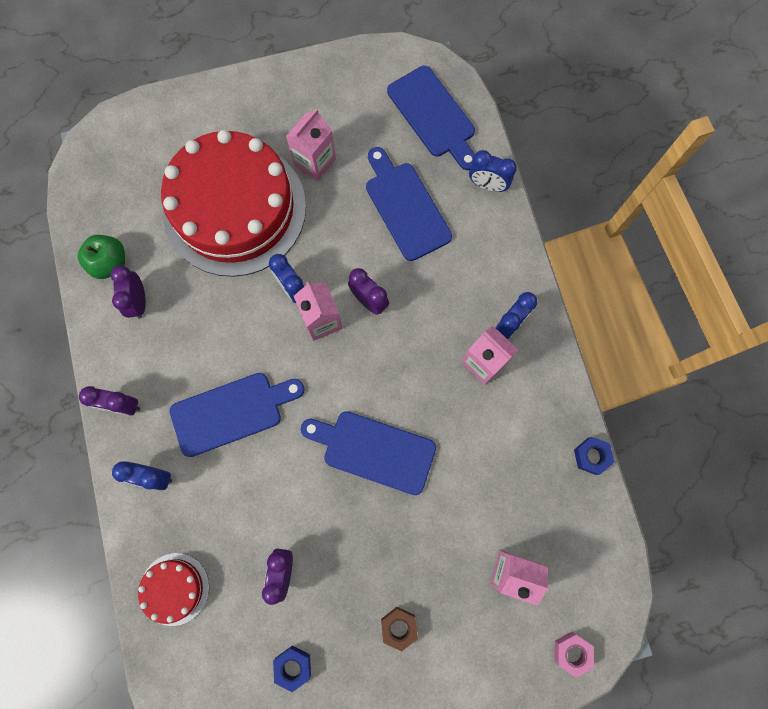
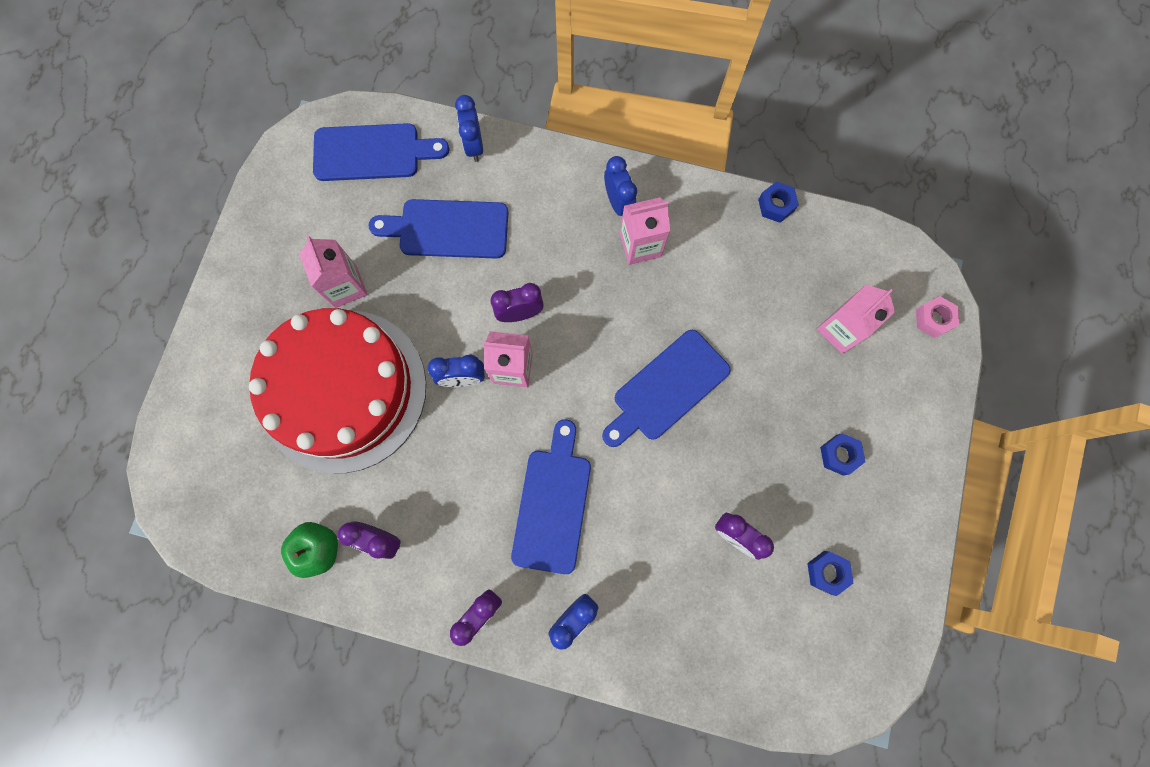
camera: 60 degrees left, 0 degrees up
red cake [138,553,209,626] -> none
brown nut [381,607,418,652] -> blue nut [820,433,865,476]
blue clock [469,150,517,192] -> blue clock turned 120 degrees clockwise [455,95,483,162]

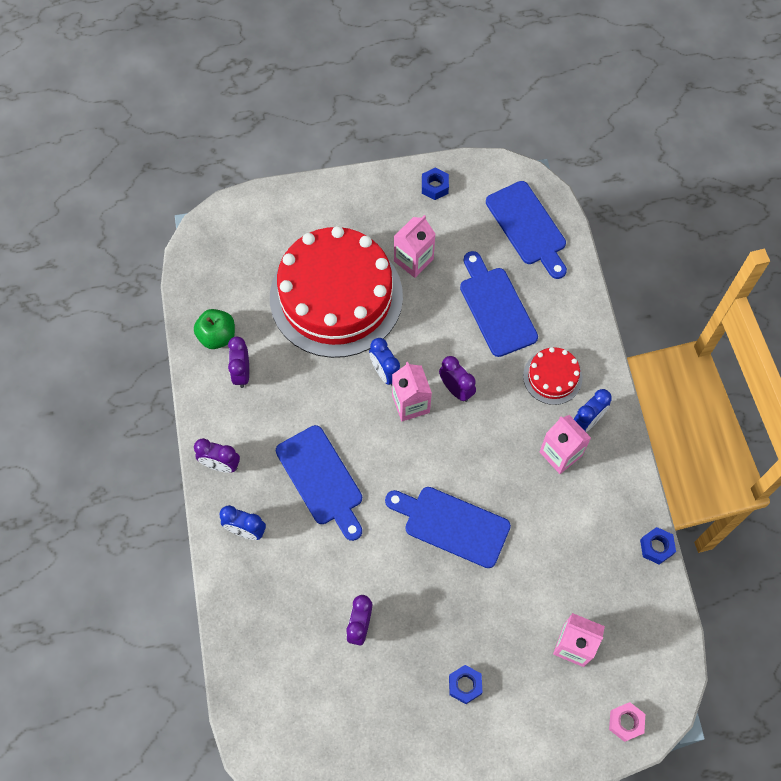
camera: 65 degrees right, 10 degrees down
blue clock [455,95,483,162] -> none
blue cutting board [511,419,591,574] -> blue cutting board turned 75 degrees clockwise [276,425,362,541]
blue nut [807,551,853,596] -> blue nut moved to [422,167,449,200]
none -> red cake [523,347,582,405]

